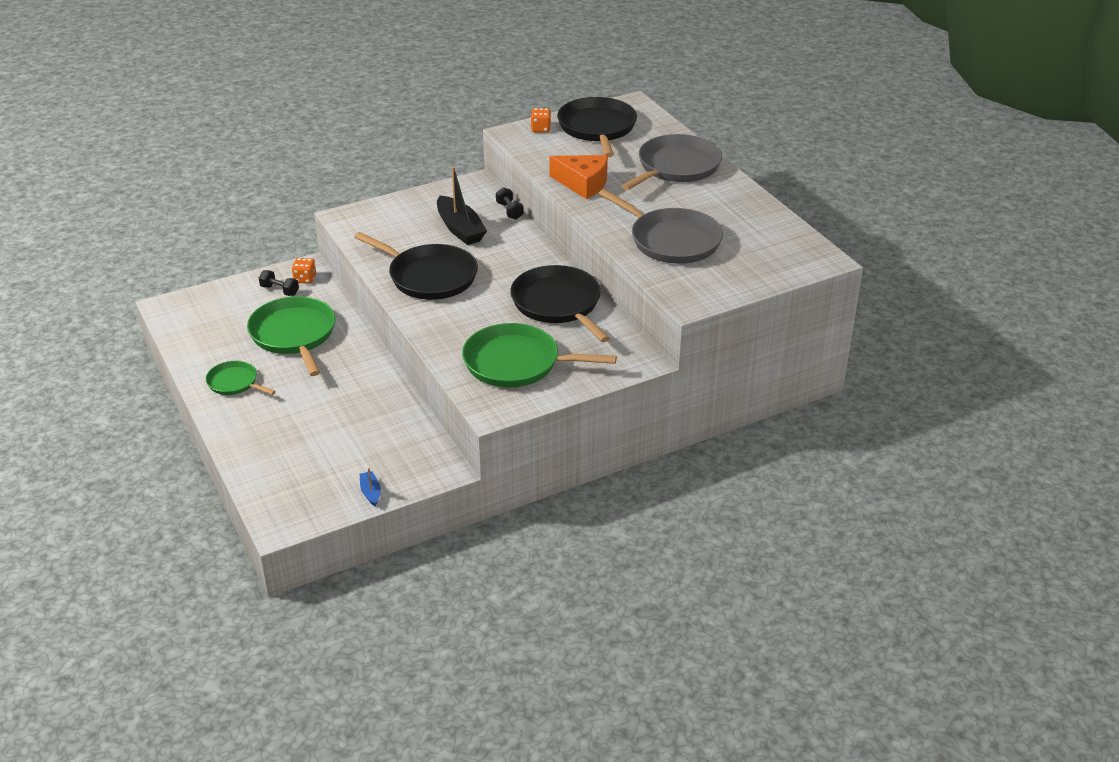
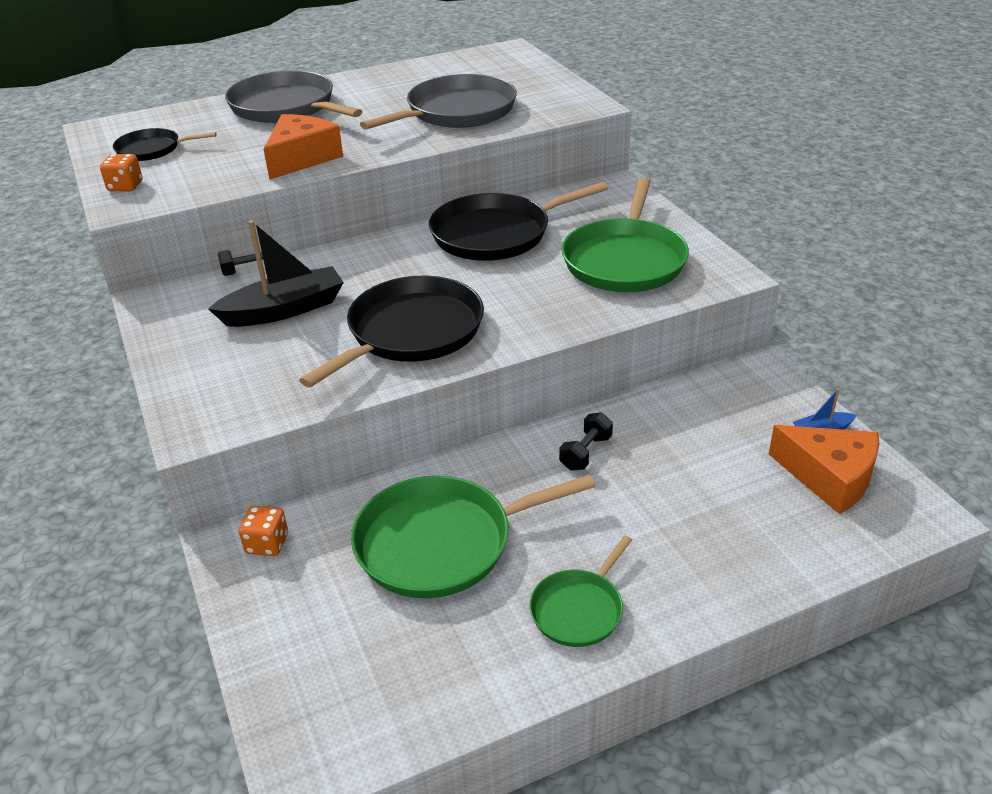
camera: 85 degrees left, 0 degrees up
black dumbbell [259,270,299,296] -> black dumbbell moved to [559,412,613,471]
black pan [557,97,637,157] -> black pan [113,128,217,161], size x0.55
none -> orange cheese [769,425,879,514]

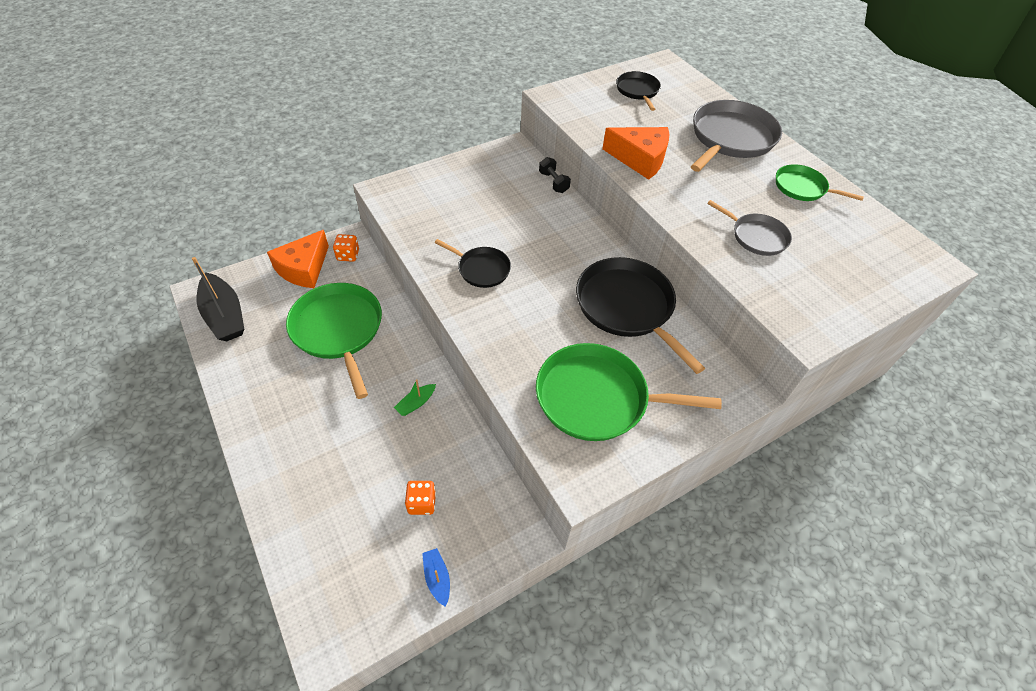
camera: 80 degrees right, 15 degrees up
orange dice [100,154,142,191] -> orange dice moved to [405,481,436,515]
black boat [208,220,344,327] -> black boat moved to [192,257,244,341]
black pan [299,276,484,388] -> black pan [435,239,511,288], size x0.55
grey pan [360,74,517,130] -> grey pan [707,200,792,256], size x0.55
green pan [529,535,632,647] -> green pan moved to [776,164,864,201]
black dumbbell [559,412,613,471] -> green boat [394,379,436,416]
orange cheese [769,425,879,514] -> orange cheese moved to [267,230,329,288]

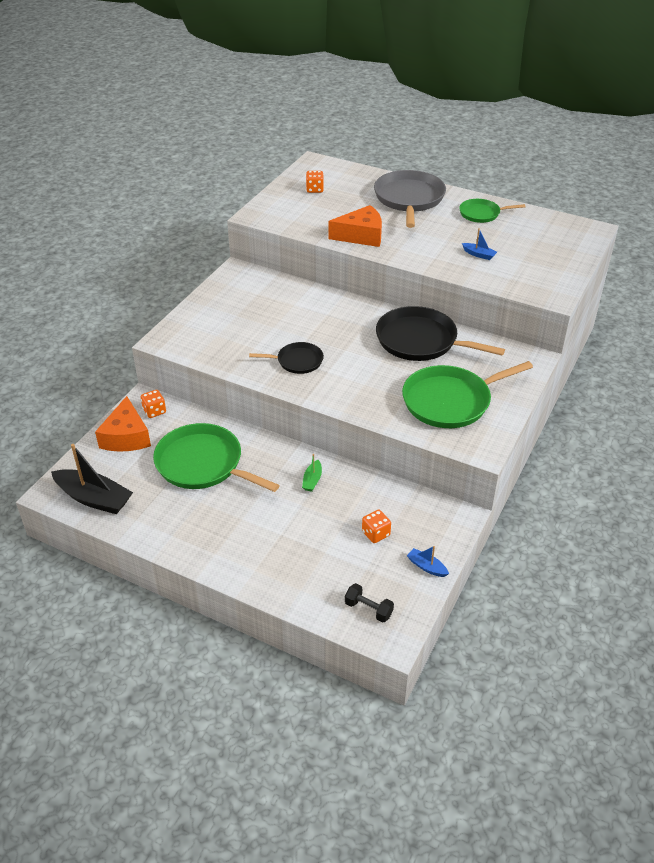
camera: 30 degrees left, 10 degrees down
black dumbbell [539,157,571,193] -> black dumbbell moved to [345,583,394,623]
black pan [616,71,661,111] -> orange dice [306,171,324,193]
grey pan [707,200,792,256] -> blue boat [462,228,497,260]

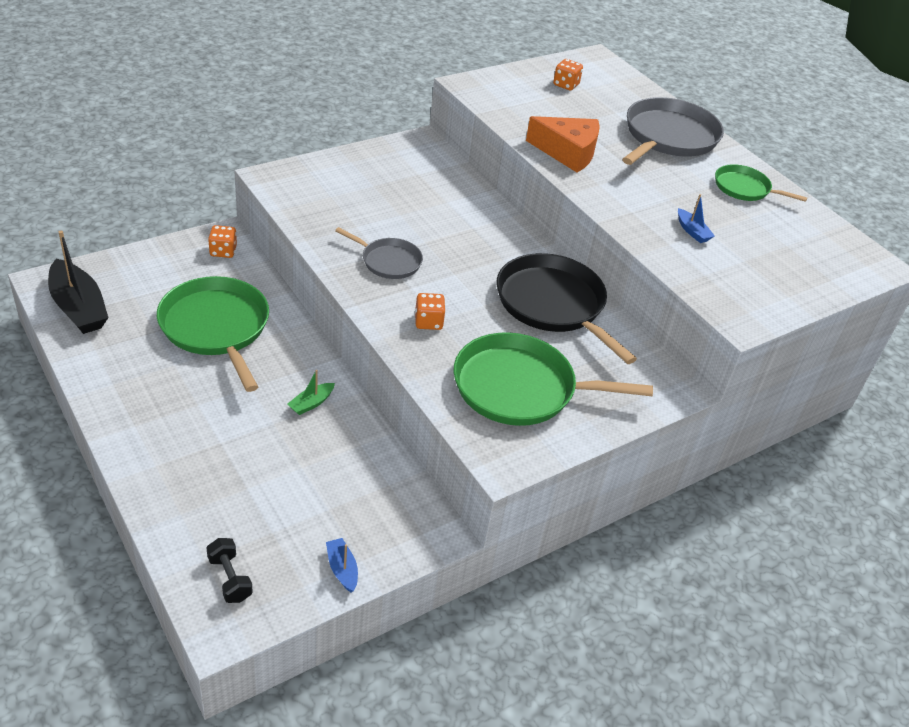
camera: 25 degrees right, 0 degrees up
orange cheese [95,396,151,452] -> none
black pan [249,342,324,374] -> grey pan [335,227,423,279]
orange dice [362,510,391,543] -> orange dice moved to [415,293,446,330]

